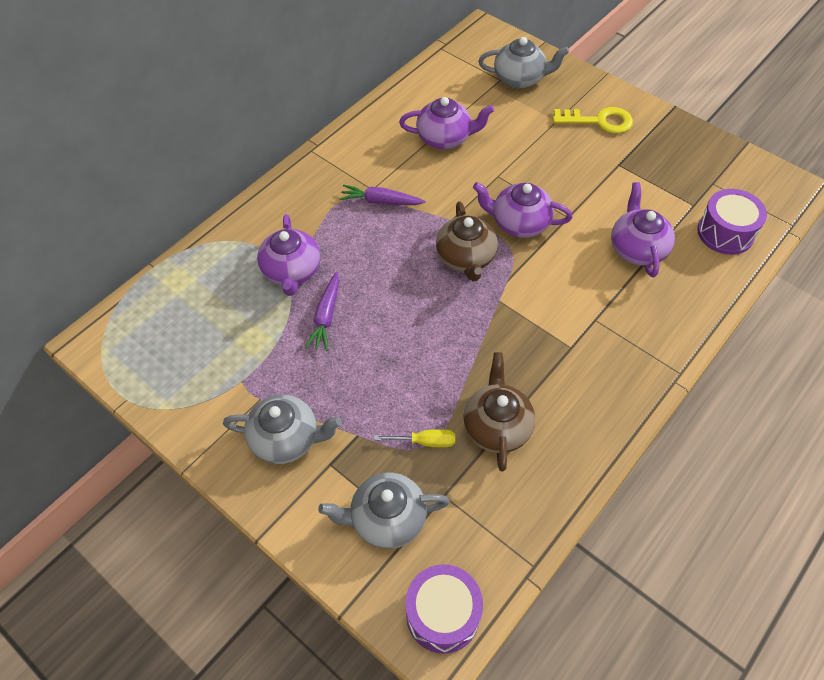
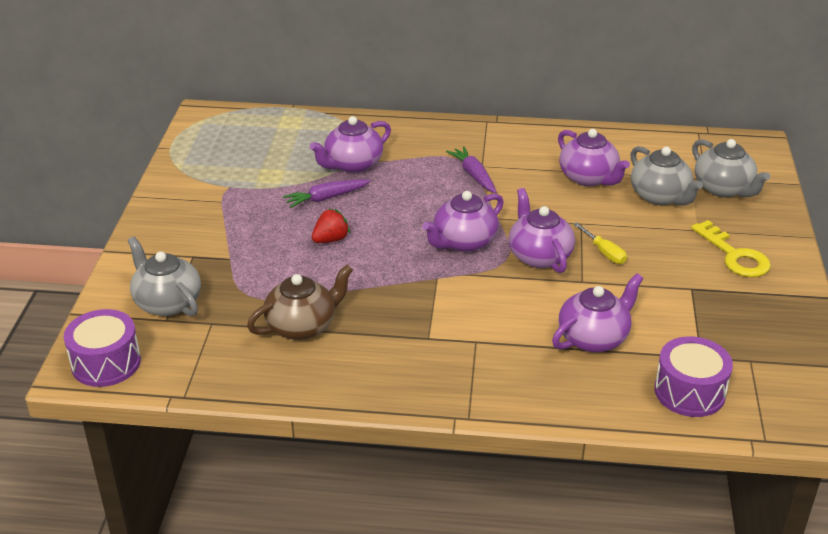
camera: 55 degrees right, 20 degrees down
grey teapot [223,395,342,464] -> grey teapot moved to [630,146,703,205]
yellow screwdriver [374,429,455,447] -> yellow screwdriver moved to [574,222,627,264]
brown teapot [436,201,498,281] -> purple teapot [422,191,504,252]
none -> red strawberry [312,208,350,243]

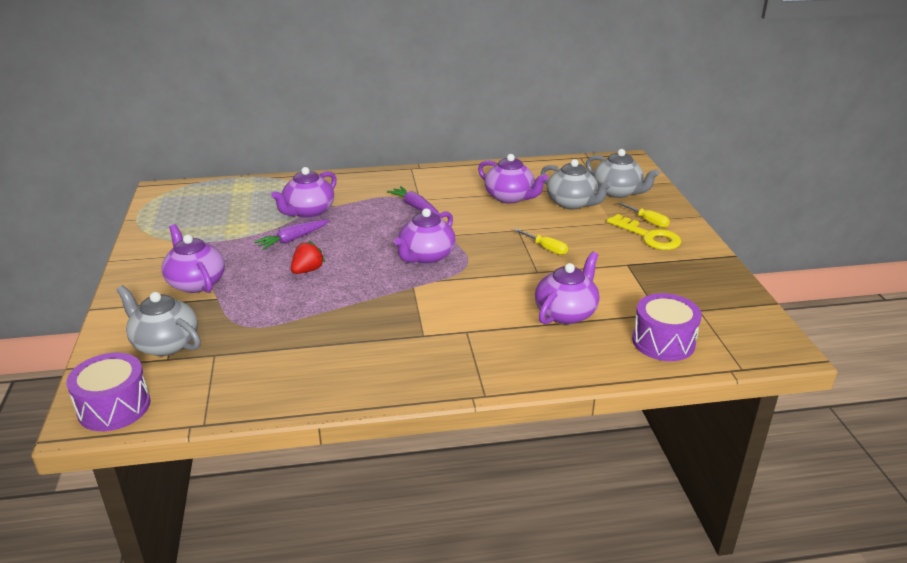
camera: 15 degrees left, 5 degrees down
brown teapot [247,265,353,340] -> none
purple teapot [509,188,575,273] -> purple teapot moved to [161,224,225,293]
none -> yellow screwdriver [618,202,670,228]

